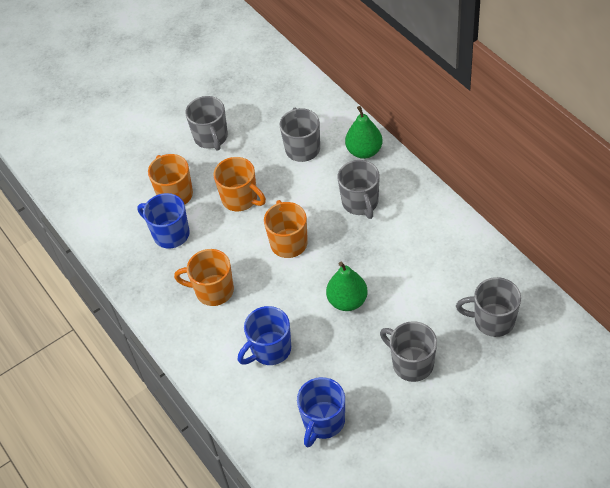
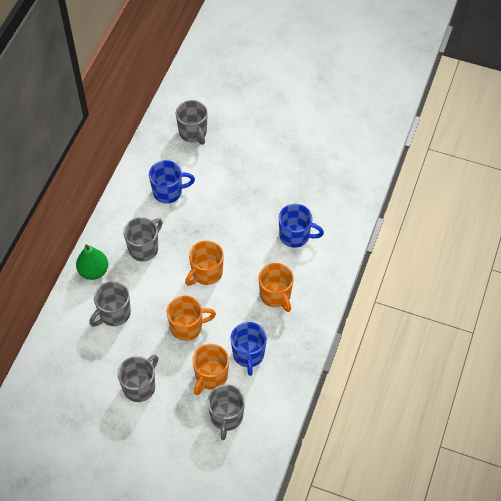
camera: 130 degrees left, 5 degrees up
orange mug [213,157,266,211] -> orange mug turned 75 degrees clockwise [167,296,216,341]
blue mug [297,377,345,447] -> blue mug moved to [149,160,195,204]
green pear [326,262,368,311] -> none
grey mug [380,321,437,382] -> grey mug moved to [207,384,245,440]

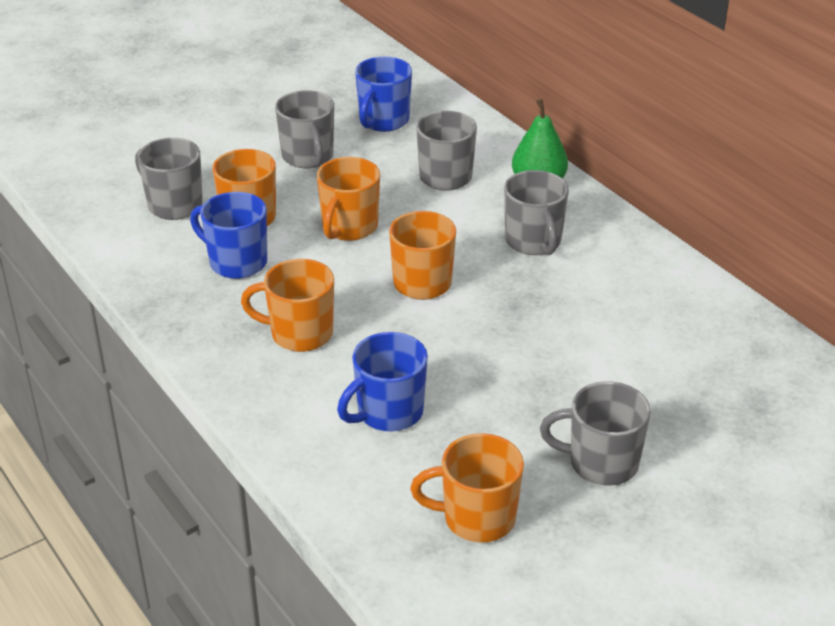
camera: 125 degrees right, 20 degrees down
blue mug [149,160,195,204] -> blue mug moved to [355,57,412,132]
grey mug [176,100,208,145] -> grey mug moved to [540,381,651,486]
none -> orange mug [410,433,524,543]

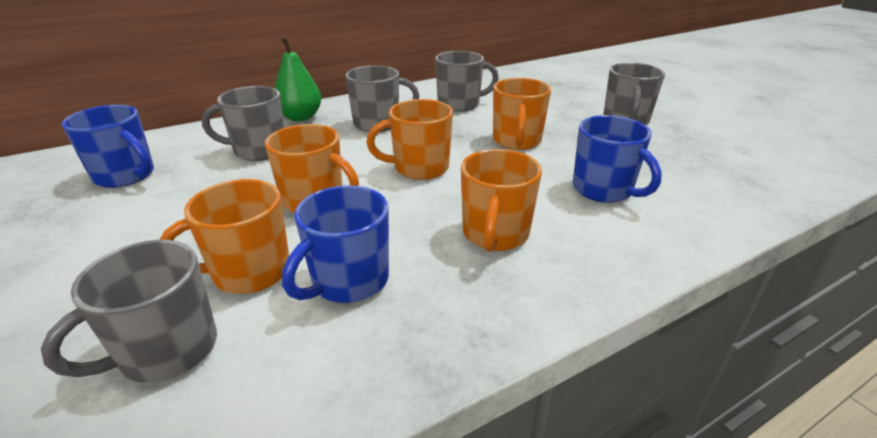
camera: 85 degrees left, 5 degrees down
grey mug [275,90,334,168] -> grey mug moved to [435,51,499,112]
orange mug [410,433,524,543] -> orange mug moved to [493,78,551,150]

